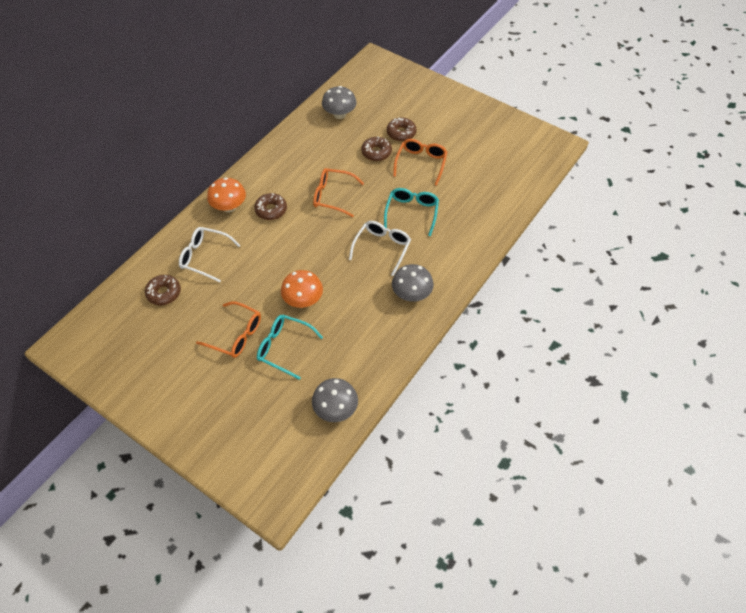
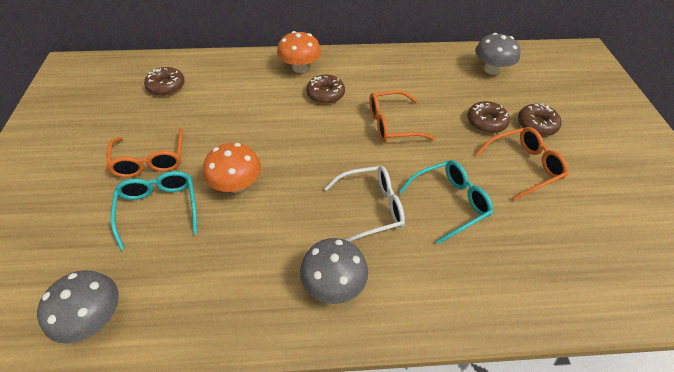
camera: 50 degrees right, 5 degrees down
white glasses [179,227,241,283] -> none
orange glasses [313,168,364,217] -> orange glasses turned 75 degrees counterclockwise [369,90,435,142]

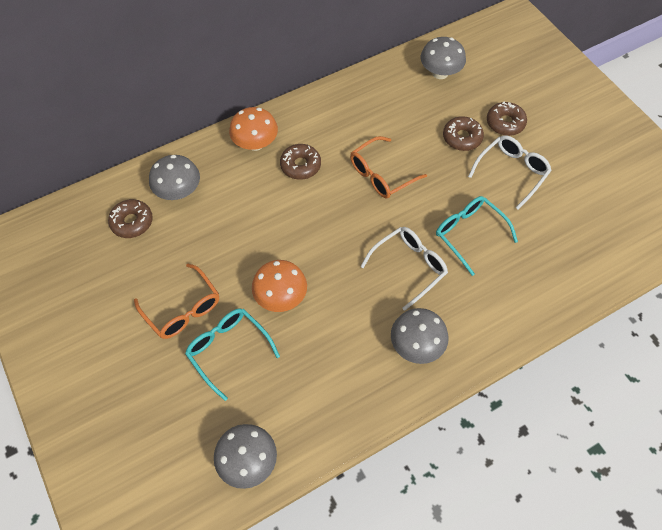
camera: 25 degrees left, 10 degrees up
turquoise glasses [399,160,493,244] -> turquoise glasses turned 75 degrees counterclockwise [436,196,518,276]
orange glasses [476,127,568,201] -> white glasses [468,135,552,209]
none -> grey mushroom [149,155,200,200]

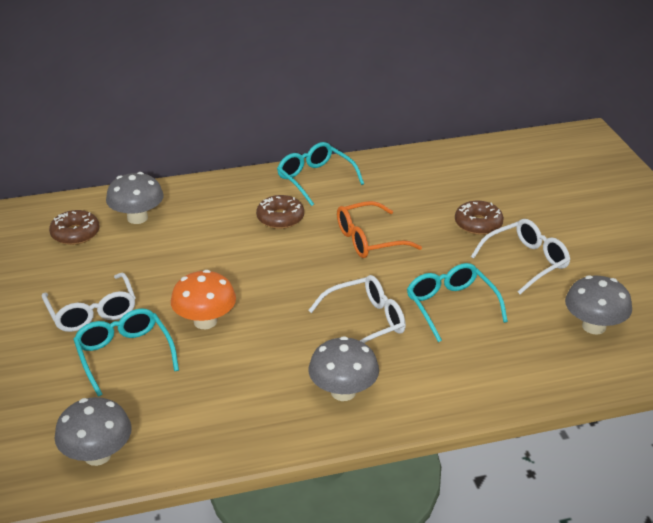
camera: 15 degrees right, 25 degrees down
orange glasses [134,263,219,339] -> white glasses [42,273,136,332]
orange mushroom [229,107,278,151] -> none
grey mushroom [421,37,466,79] -> grey mushroom moved to [565,275,632,334]
brown donut [487,101,527,136] -> none
none -> turquoise glasses [277,142,364,206]

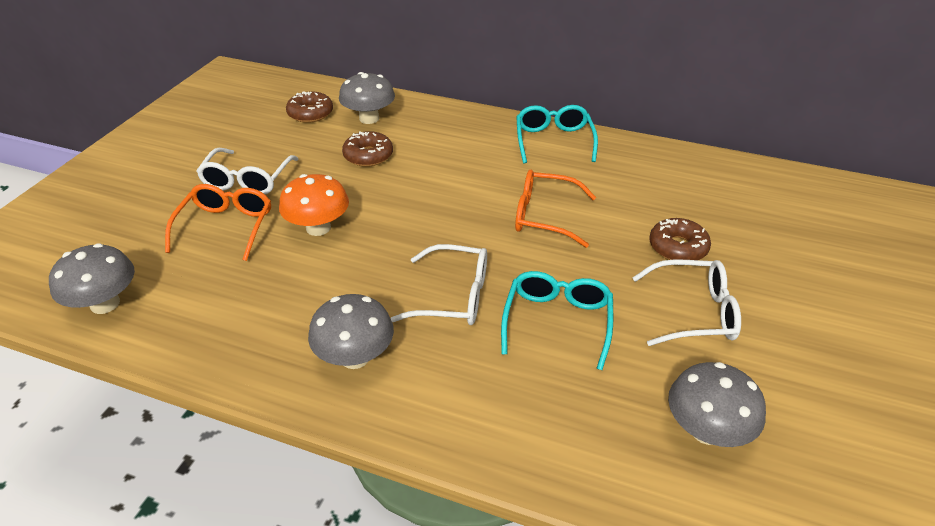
camera: 35 degrees right, 5 degrees up
turquoise glasses [73,308,179,397] -> orange glasses [165,184,271,261]
brown donut [256,195,304,229] -> brown donut moved to [342,131,393,167]

